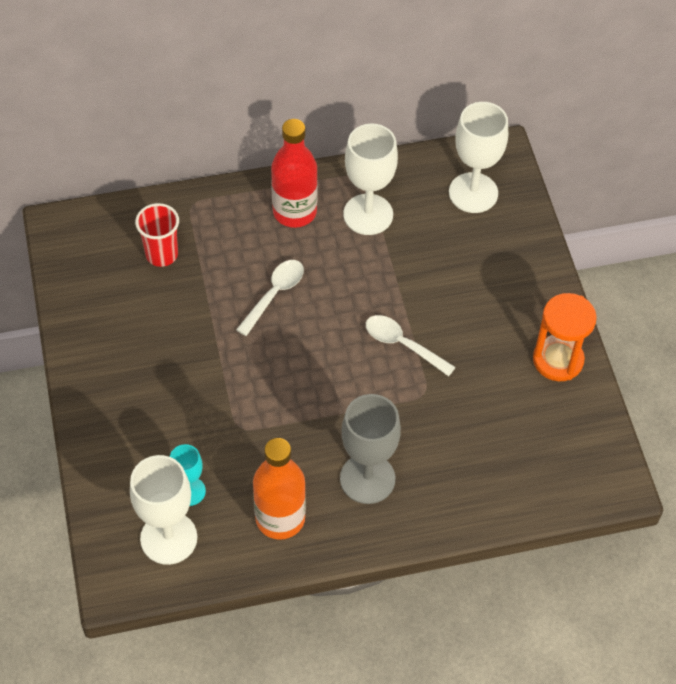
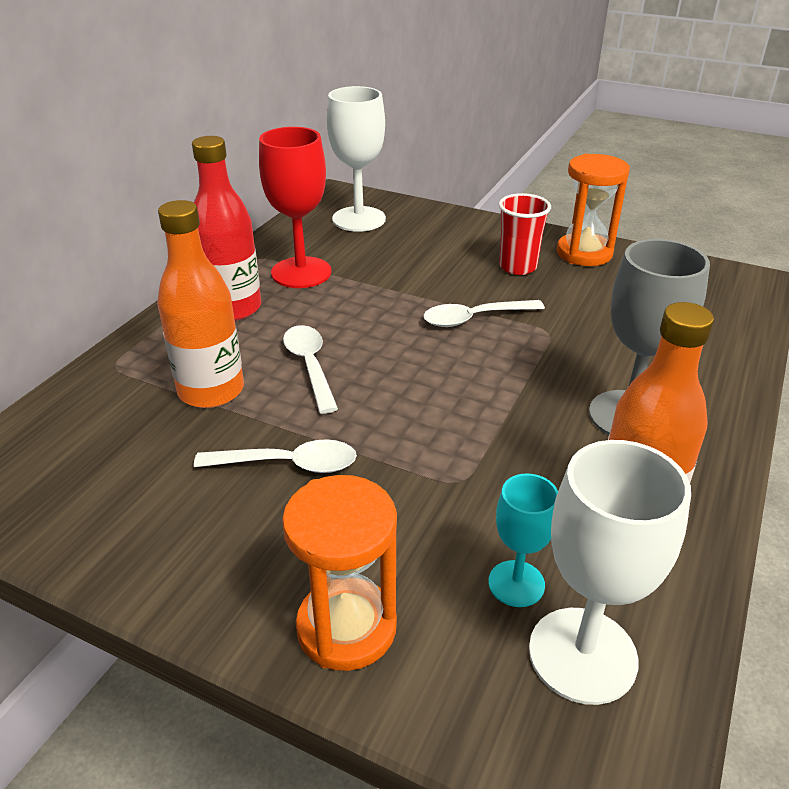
camera: 50 degrees left, 20 degrees down
red cup [135,203,179,267] -> red cup moved to [499,193,551,275]
white goblet [343,123,398,235] -> red goblet [259,127,332,288]
none -> orange bottle [157,200,244,408]
none -> white spoon [194,439,357,473]
none -> orange hourglass [282,475,397,671]

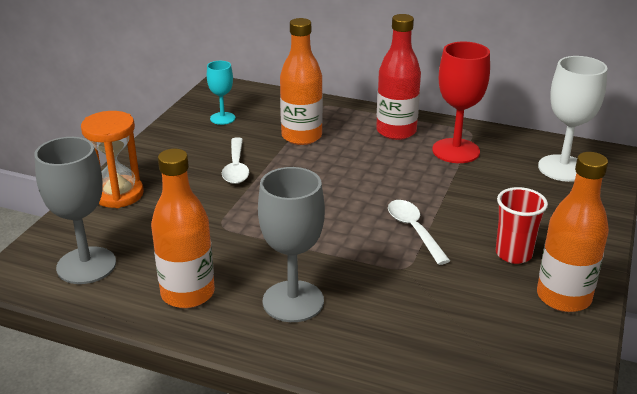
camera: 85 degrees right, 5 degrees down
white spoon [283,325,338,414] -> none
turquoise goblet [488,473,558,607] -> turquoise goblet moved to [207,61,235,125]
white goblet [529,440,691,705] -> grey goblet [34,137,116,284]
orange hourglass [557,154,630,266] -> orange bottle [537,152,609,312]

